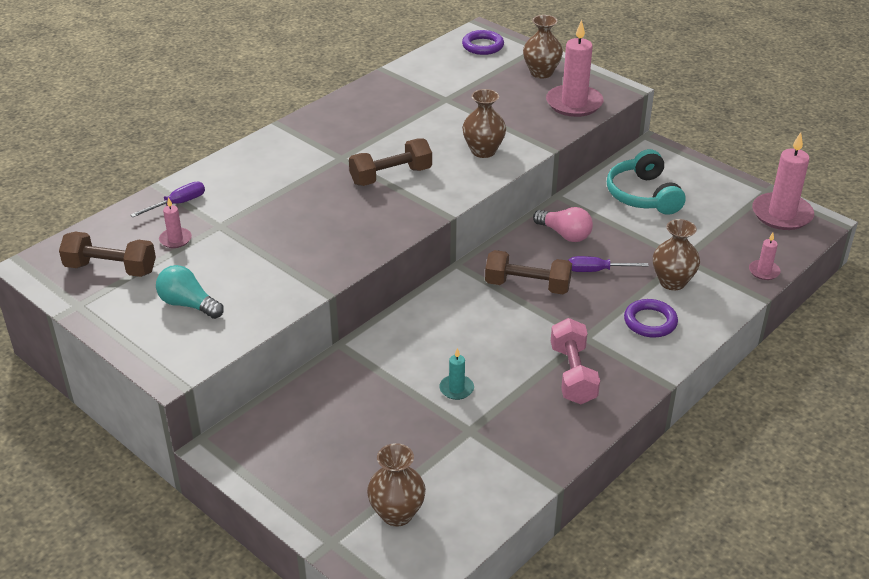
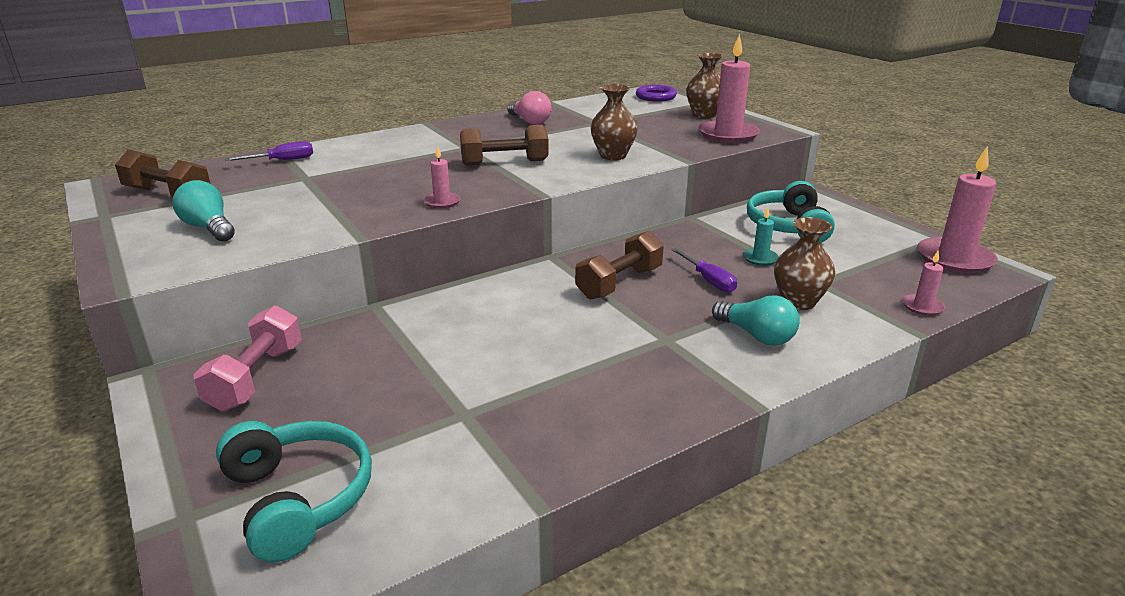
camera: 15 degrees right, 10 degrees down
pink candle [159,197,192,248] -> pink candle moved to [424,145,461,209]
brown vase [367,443,426,527] -> turquoise headphones [216,421,372,562]
turquoise candle [439,348,474,400] -> turquoise candle moved to [743,207,779,266]
brown dumbbell [485,250,572,294] -> brown dumbbell turned 75 degrees counterclockwise [575,231,664,300]
pink light bulb [533,207,593,242] -> pink light bulb moved to [507,91,552,125]
pink dumbbell [551,318,600,404] -> pink dumbbell moved to [193,305,302,411]
purple screwdriver [568,256,649,272] -> purple screwdriver turned 135 degrees counterclockwise [671,248,737,293]
purple ring [624,299,678,338] -> turquoise light bulb [712,295,800,346]

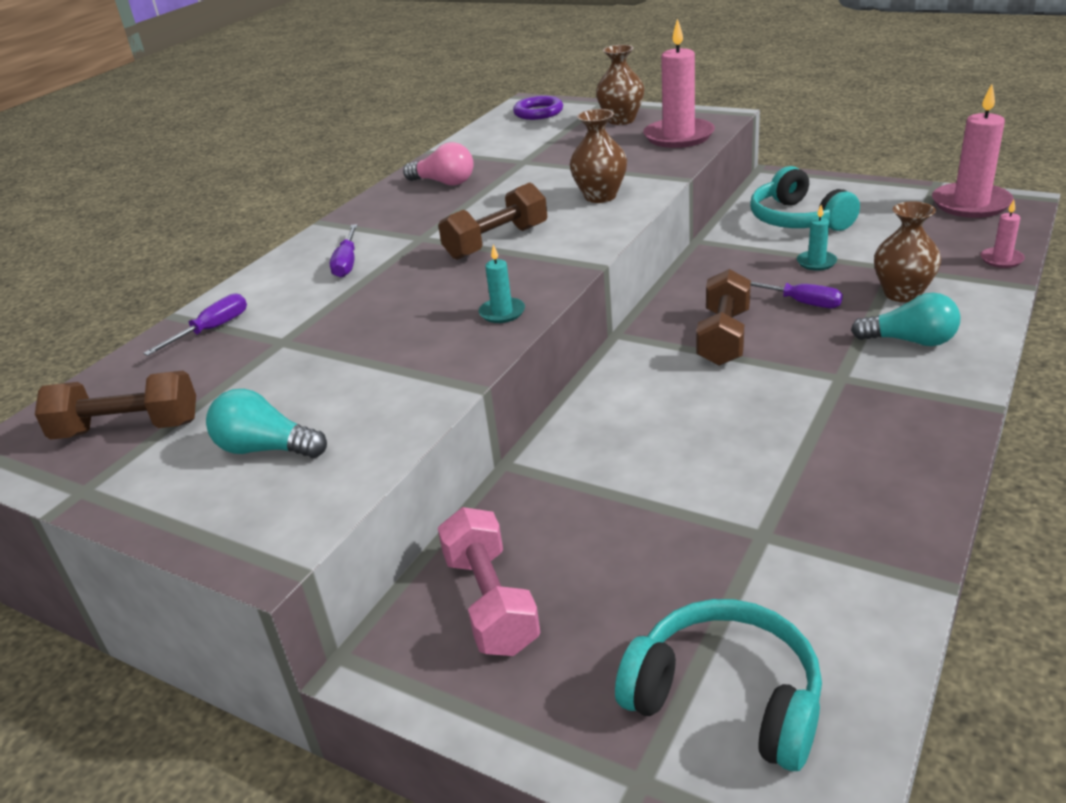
camera: 25 degrees left, 5 degrees up
pink candle [424,145,461,209] -> turquoise candle [479,245,525,323]
none -> purple screwdriver [329,224,357,278]

